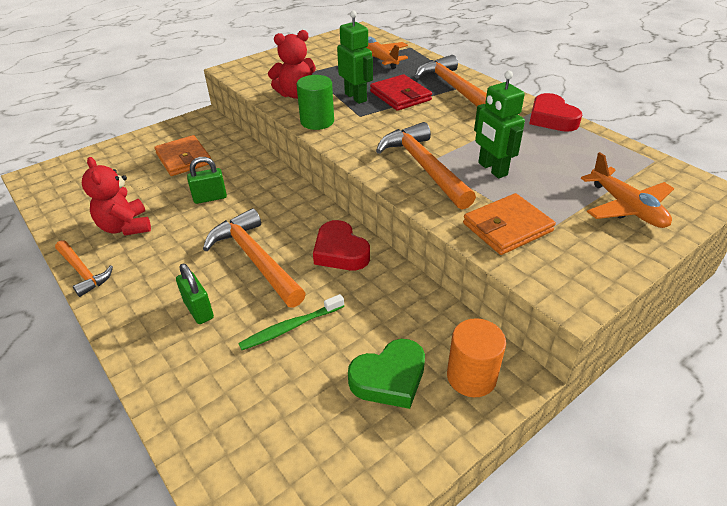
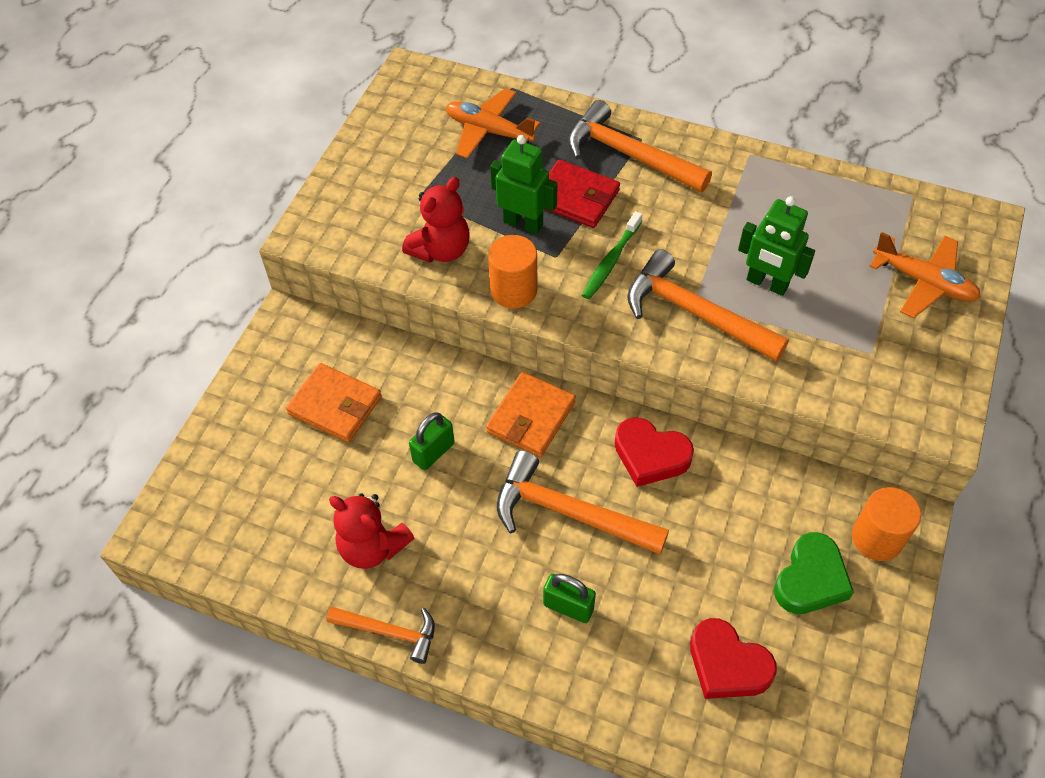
camera: 30 degrees left, 15 degrees up
green toothbrush [238,294,344,350] -> green toothbrush moved to [582,211,642,299]
green cylinder [296,75,334,130] -> orange cylinder [488,235,537,309]
orange wallet [463,193,556,255] -> orange wallet moved to [486,372,576,457]
red heart [529,93,582,132] -> red heart moved to [690,618,777,699]

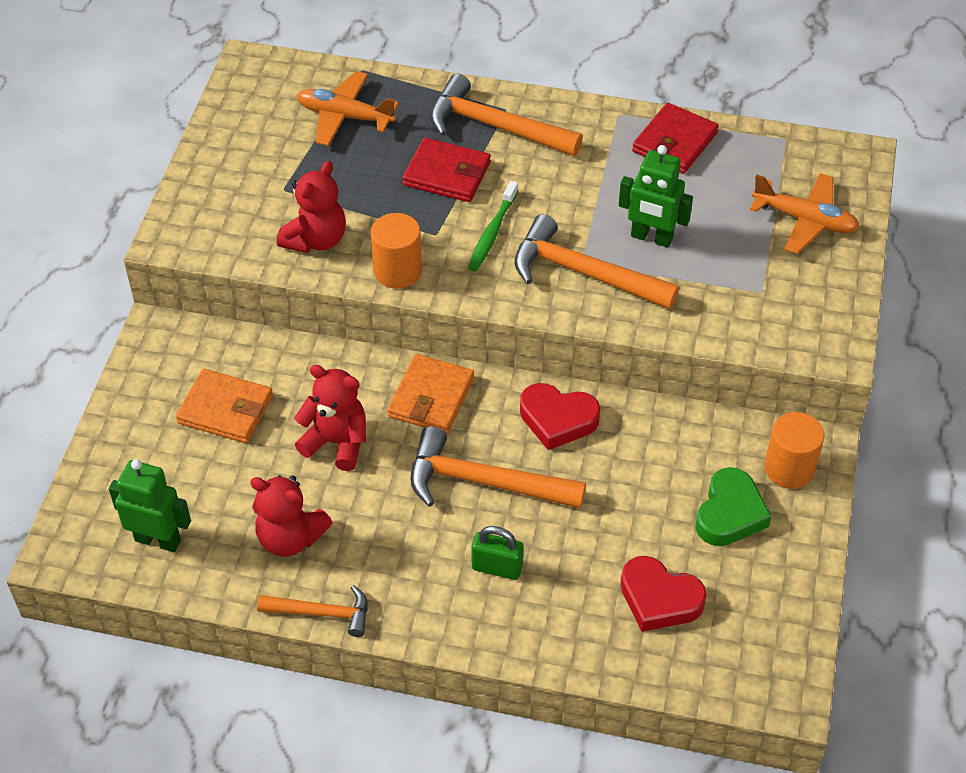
camera: 10 degrees left, 5 degrees down
green padlock [409,412,455,470] -> red teddy bear [294,365,366,471]
green robot [490,135,558,234] -> green robot moved to [109,459,191,552]
none -> red wallet [632,103,719,174]

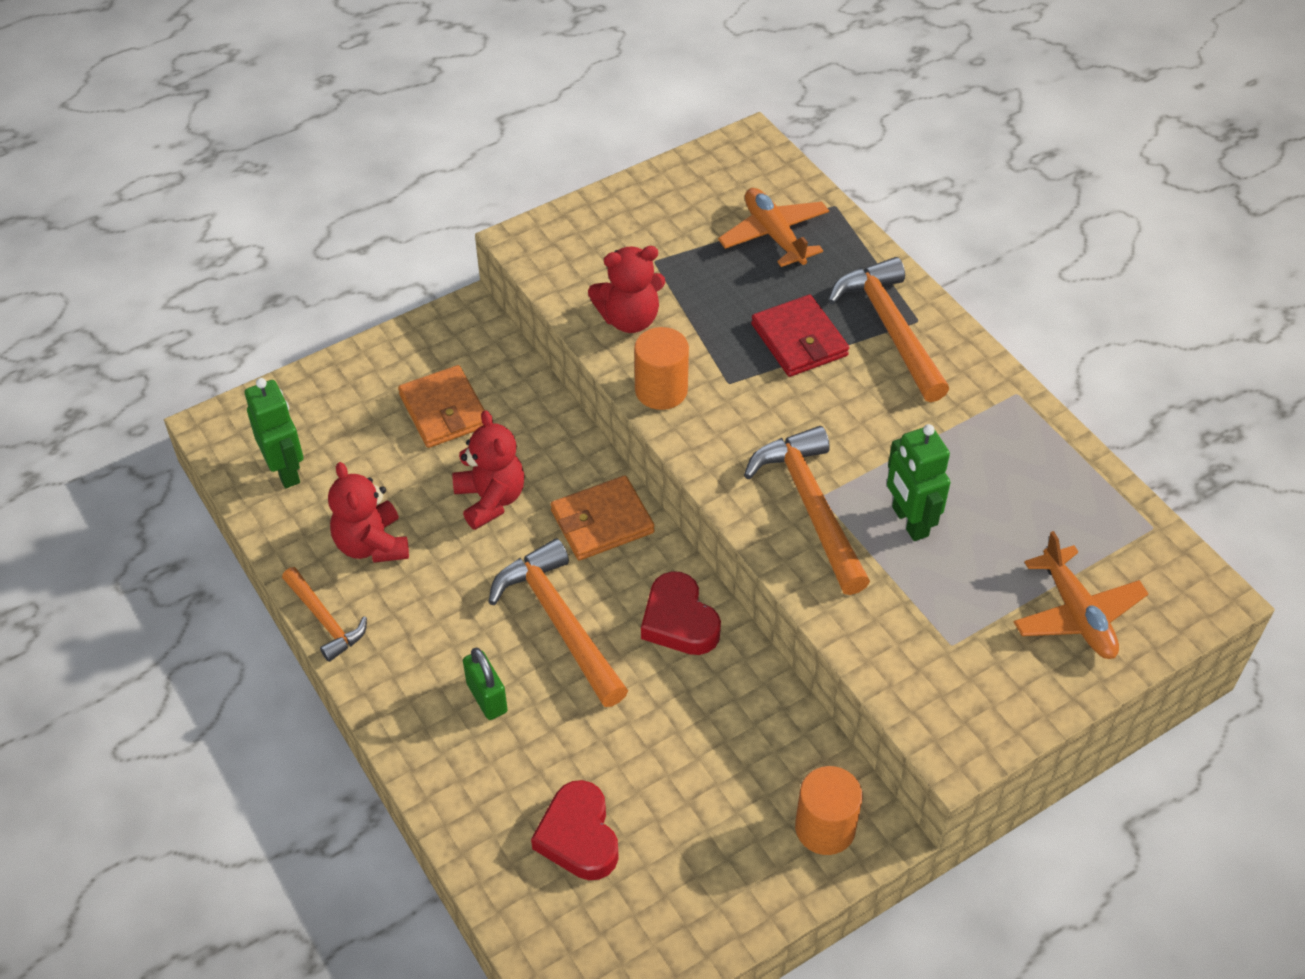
camera: 45 degrees right, 0 degrees up
green toothbrush [468,181,518,271] -> none
red wallet [632,103,719,174] -> none
green heart [695,467,772,546] -> none

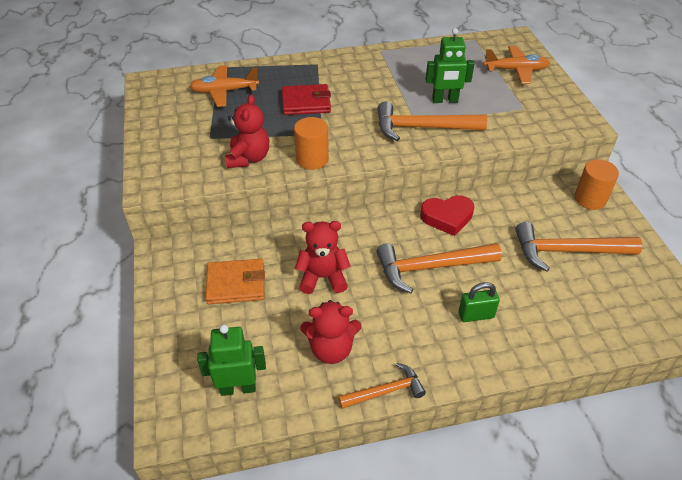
camera: 70 degrees left, 5 degrees down
red heart [531,780,619,880] -> none
orange wallet [551,475,655,560] -> none
orange hammer [828,257,949,402] -> orange hammer moved to [515,222,642,272]

